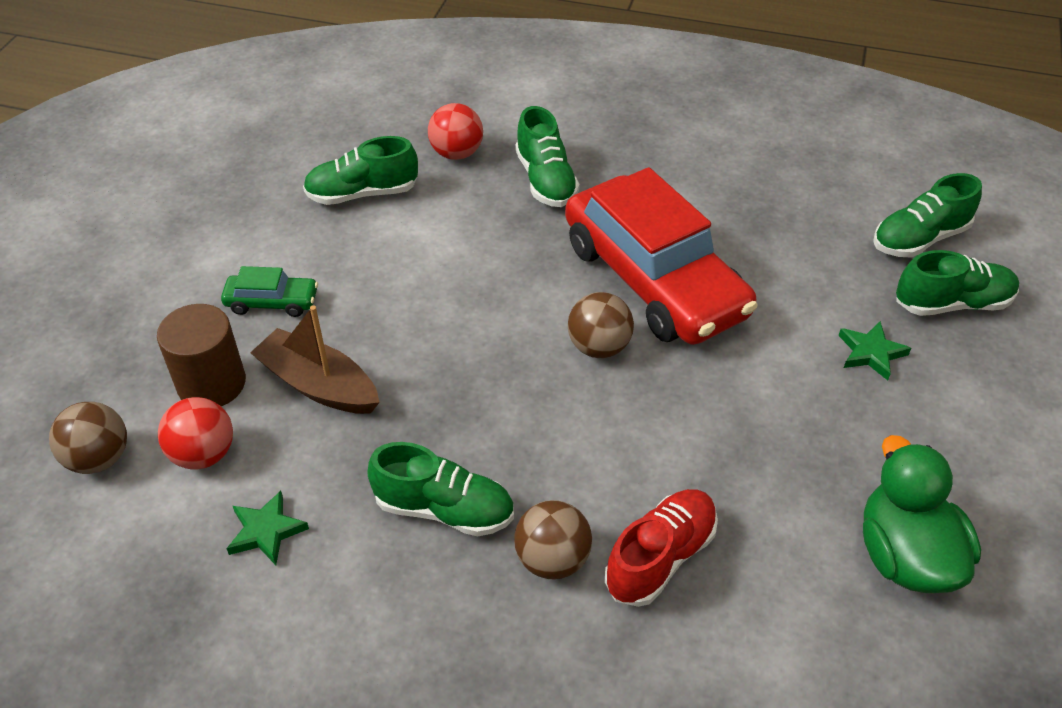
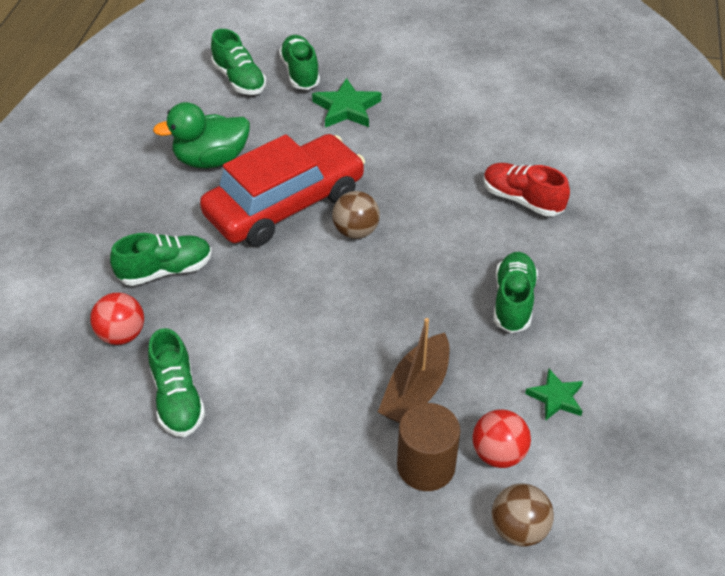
camera: 95 degrees left, 0 degrees up
green car [221,266,318,317] -> none
brown ball [514,500,592,580] -> none
green star [839,321,911,380] -> green star [312,78,381,128], size x1.55
green duck [863,435,981,593] -> green duck moved to [153,102,250,168]

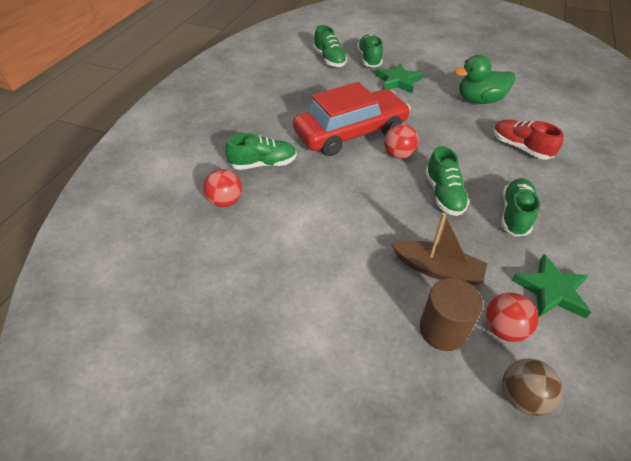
camera: 10 degrees right, 0 degrees up
green shoe [148,328,205,437] -> green shoe moved to [425,146,470,216]
green duck [153,102,250,168] -> green duck moved to [454,55,515,104]
brown ball [332,191,380,239] -> red ball [384,124,419,159]
brown boat [378,318,450,423] -> brown boat turned 105 degrees counterclockwise [391,213,487,286]
green star [525,369,583,421] -> green star [512,254,591,318], size x1.55

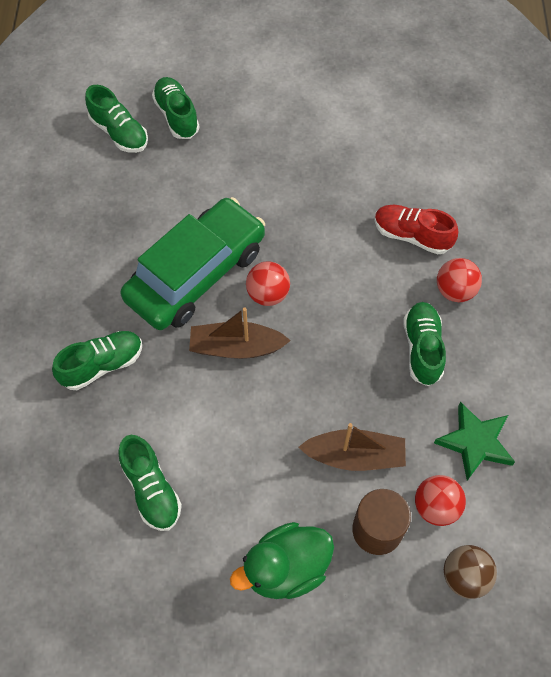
camera: 20 degrees left, 15 degrees up
red ball [203,169,242,207] -> red ball moved to [437,258,482,302]
red car [293,82,411,156] -> green car [120,197,265,330]
green star [376,63,423,93] -> none
green shoe [425,146,470,216] -> green shoe moved to [118,435,182,531]
green duck [454,55,515,104] -> green duck moved to [230,522,334,599]
none -> brown boat [189,307,291,359]

